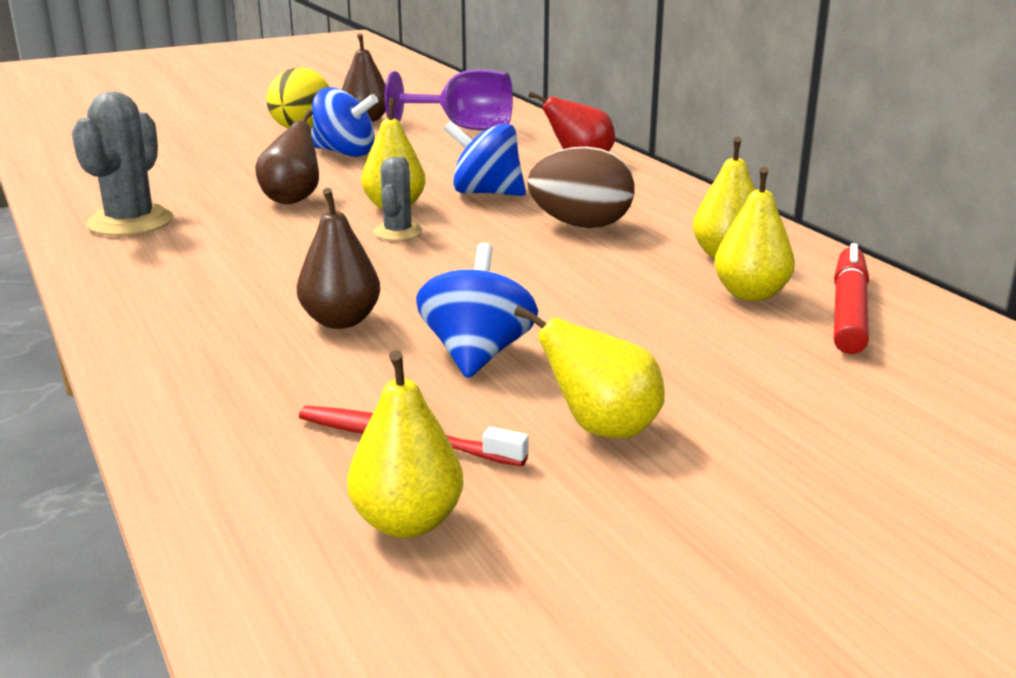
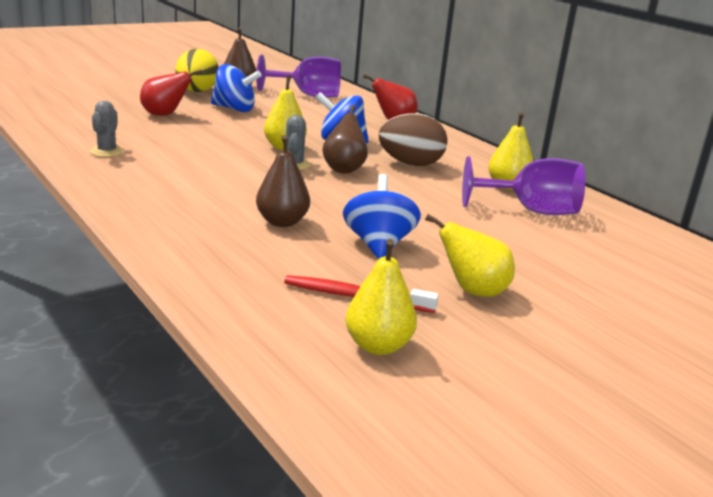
camera: 10 degrees left, 0 degrees up
grey cactus [72,92,173,236] -> grey cactus [90,101,124,157], size x0.58
brown pear [255,109,319,204] -> brown pear moved to [322,105,368,174]
yellow pear [714,167,795,301] -> purple goblet [462,156,585,215]
red marker [834,243,869,354] -> none
none -> red pear [140,69,202,116]

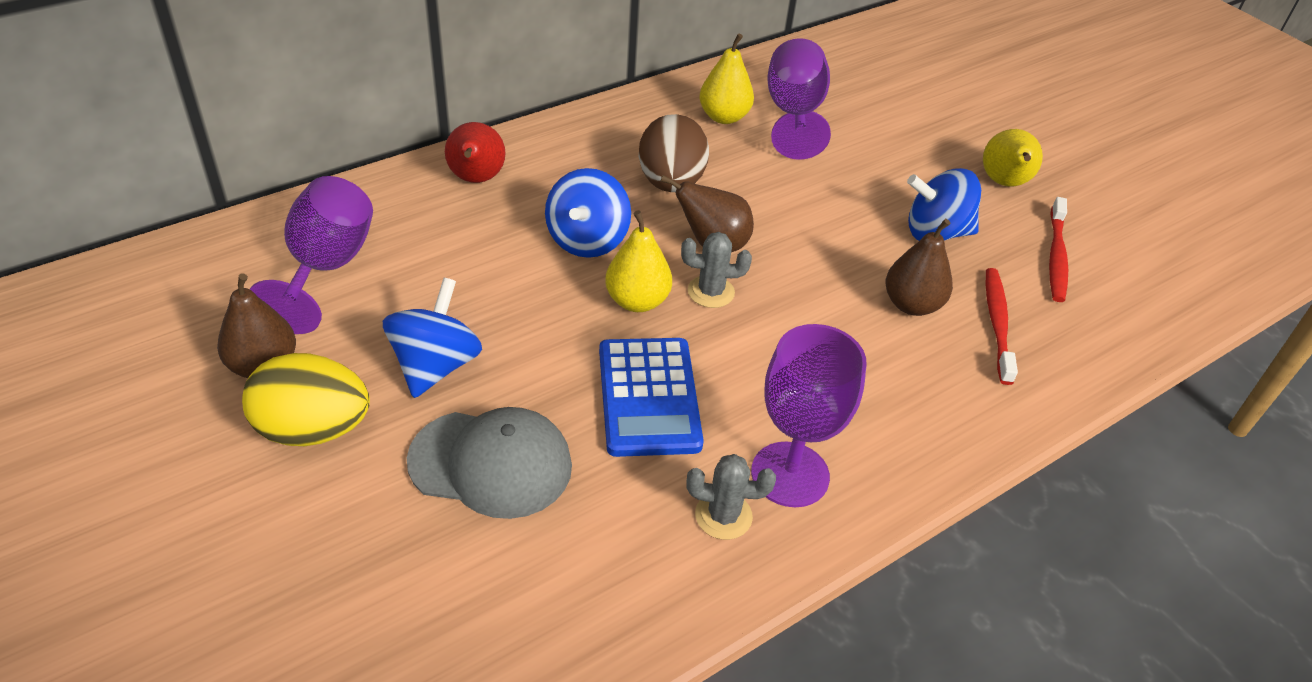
camera: 90 degrees left, 20 degrees up
red pear [140,69,202,116] -> grey cap [407,407,572,519]
yellow pear [345,239,417,355] -> none
none -> blue calculator [599,338,704,457]
none -> purple goblet [751,324,867,507]
none -> red toothbrush [986,268,1018,385]

